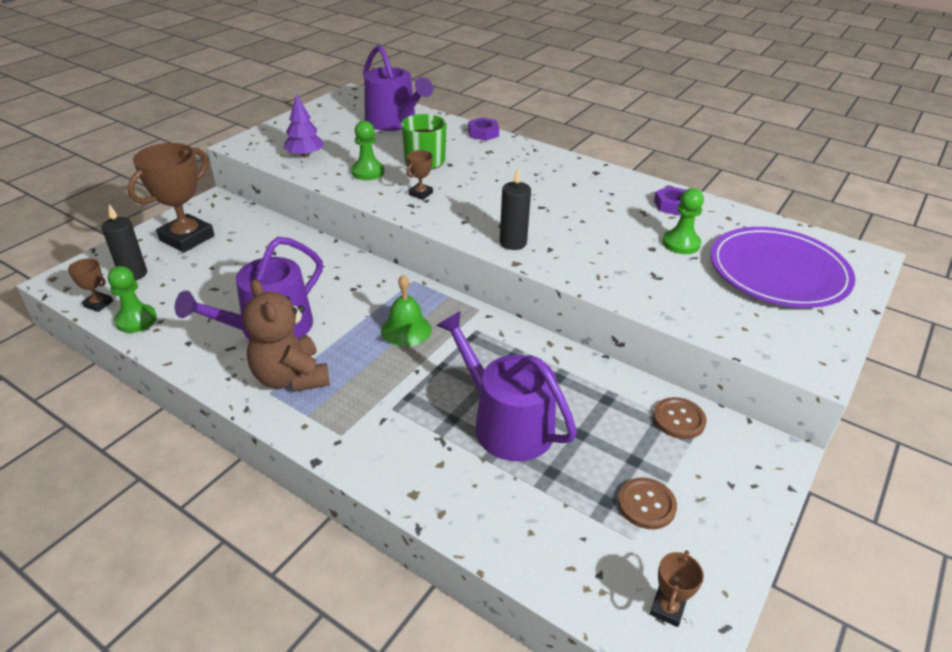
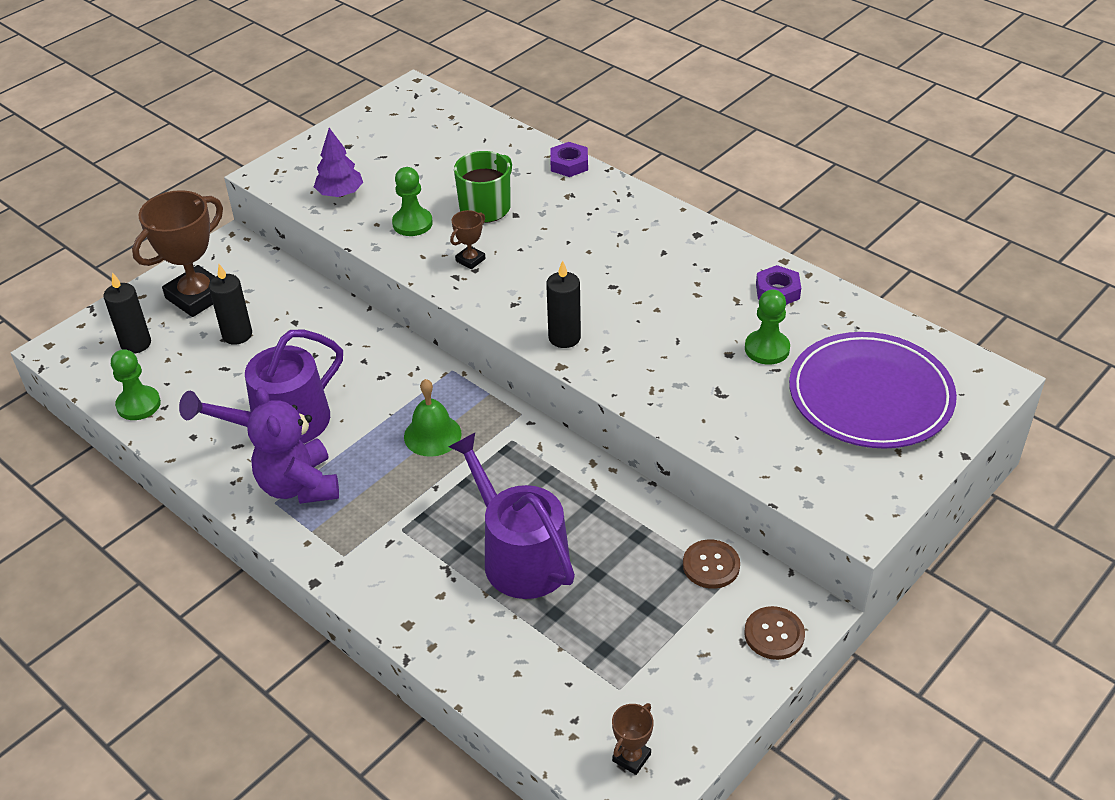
camera: 10 degrees right, 5 degrees up
brown trophy [68,258,113,312] -> none
brown teddy bear [243,279,330,392] -> purple teddy bear [247,387,339,504]
purple watering can [363,45,433,131] -> none
brown button [618,477,677,529] -> brown button moved to [744,606,805,660]
none -> black candle [209,264,252,345]

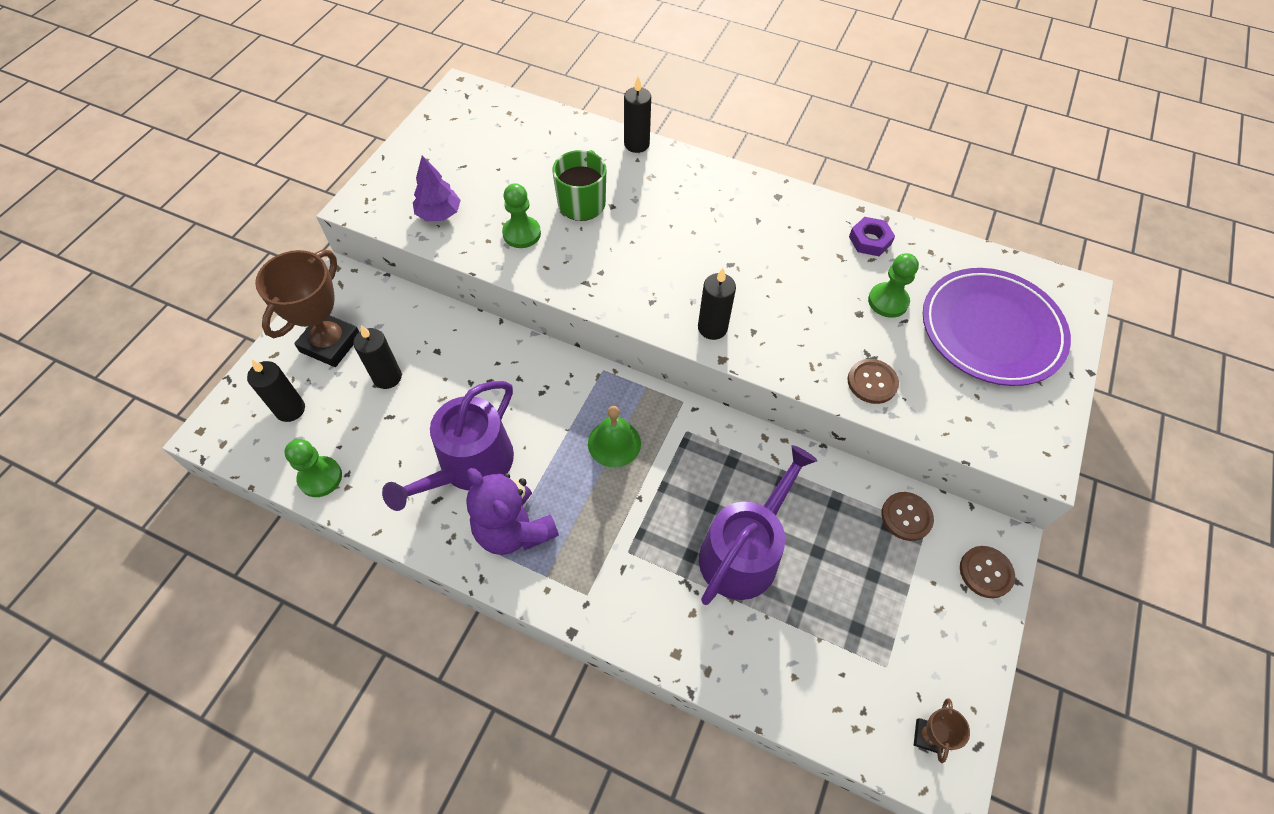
camera: 20 degrees left, 15 degrees up
purple watering can [449,433,575,599] -> purple watering can turned 90 degrees clockwise [699,445,818,605]
brown trophy [450,210,485,269] -> none
purple nut [550,142,588,177] -> black candle [624,77,651,153]
none -> brown button [847,359,899,404]

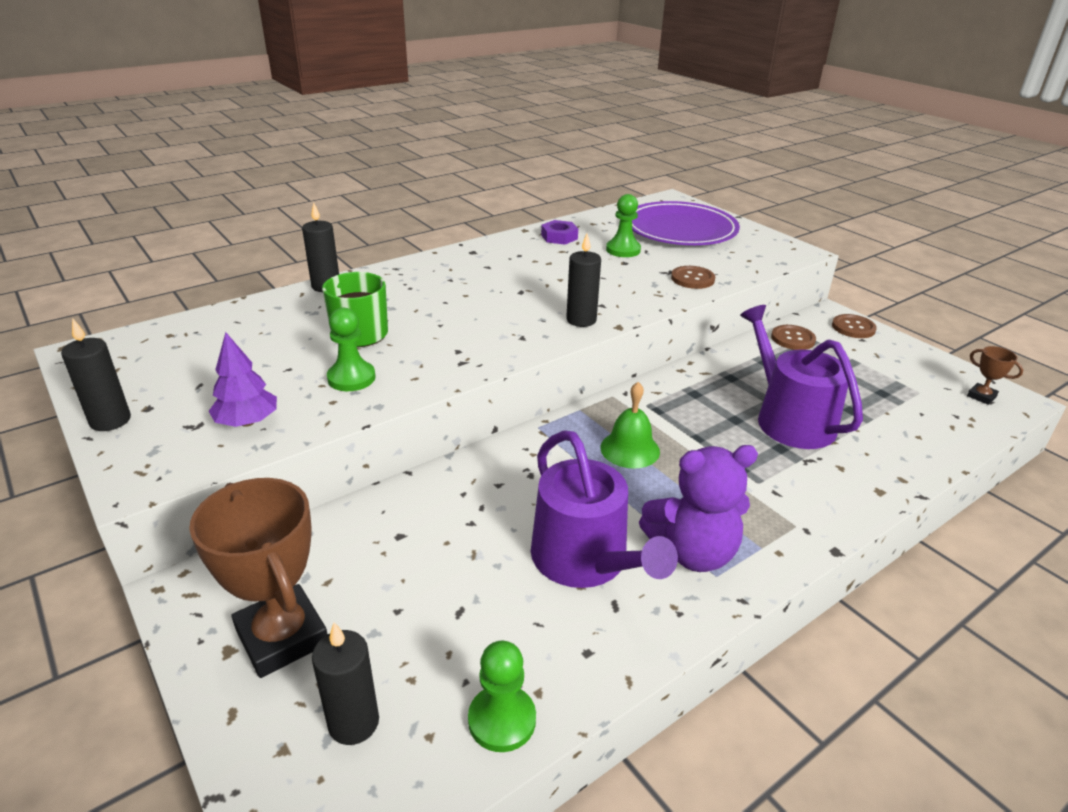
camera: 60 degrees left, 25 degrees down
black candle [353,325,402,389] -> black candle moved to [61,318,131,431]

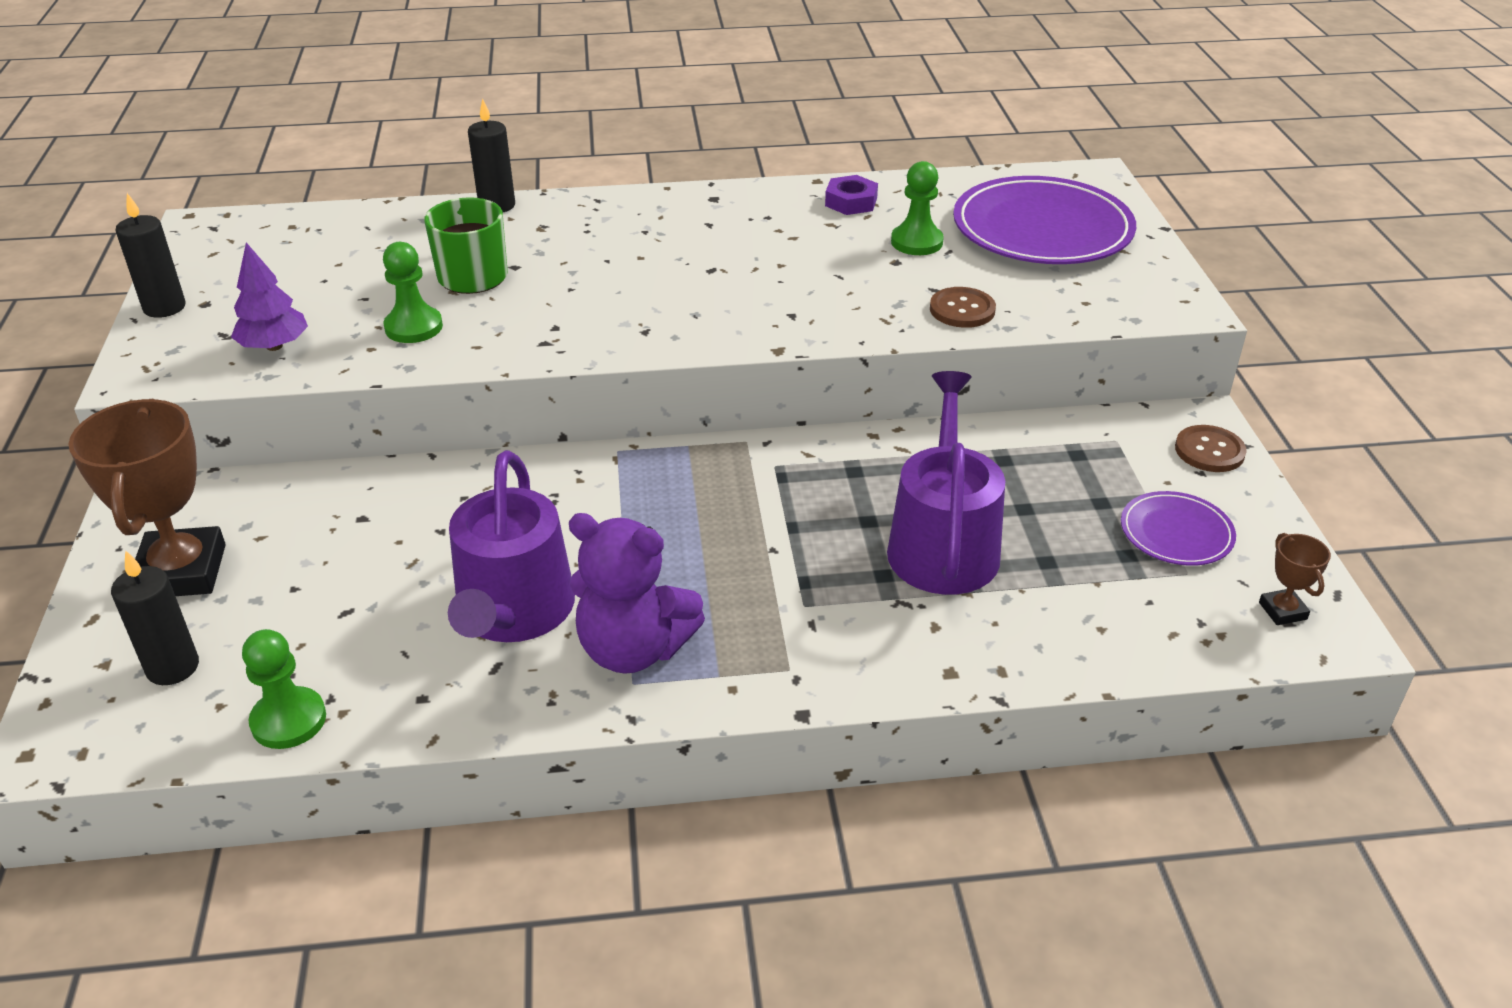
camera: 30 degrees right, 5 degrees up
black candle [566,234,601,327] -> none
green bell [600,382,660,469] -> none
brown button [771,325,816,350] -> none
none -> purple plate [1121,491,1236,566]

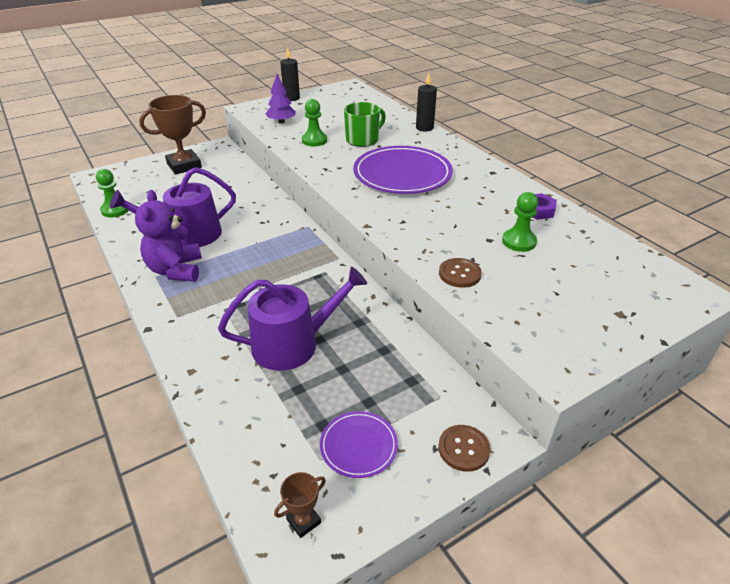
camera: 65 degrees right, 0 degrees up
black candle [111,550,199,685] -> none
purple plate [953,176,1136,264] -> purple plate moved to [353,146,453,194]

